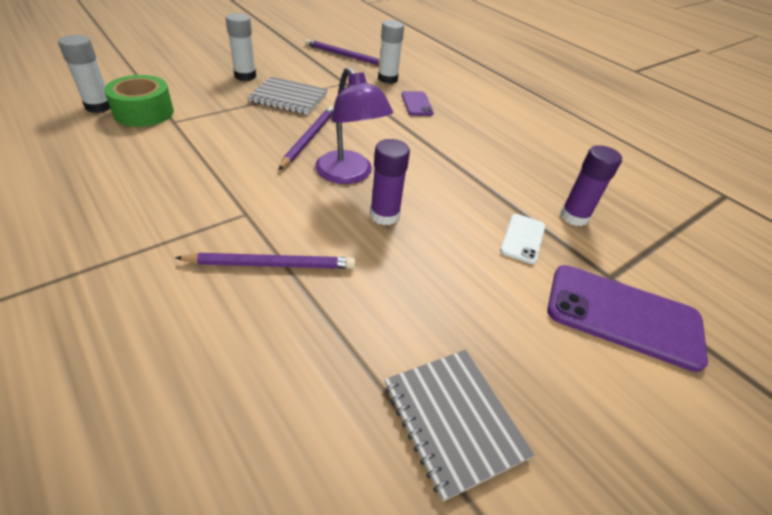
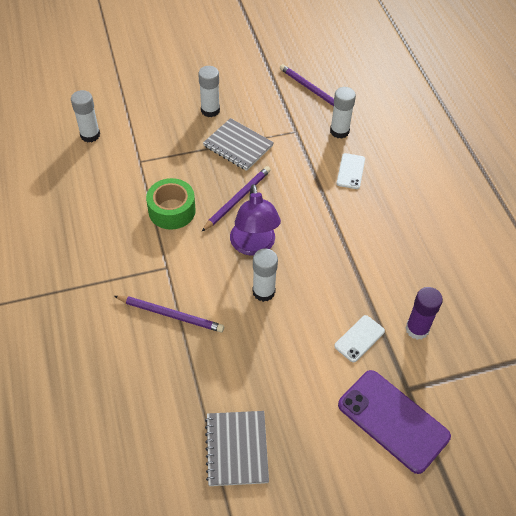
camera: 25 degrees right, 10 degrees up
green tape [104,75,174,127] -> green tape moved to [146,178,196,230]
purple glue stick [370,139,410,225] -> white glue stick [253,249,278,302]
purple phone [402,91,434,116] -> white phone [337,153,365,189]

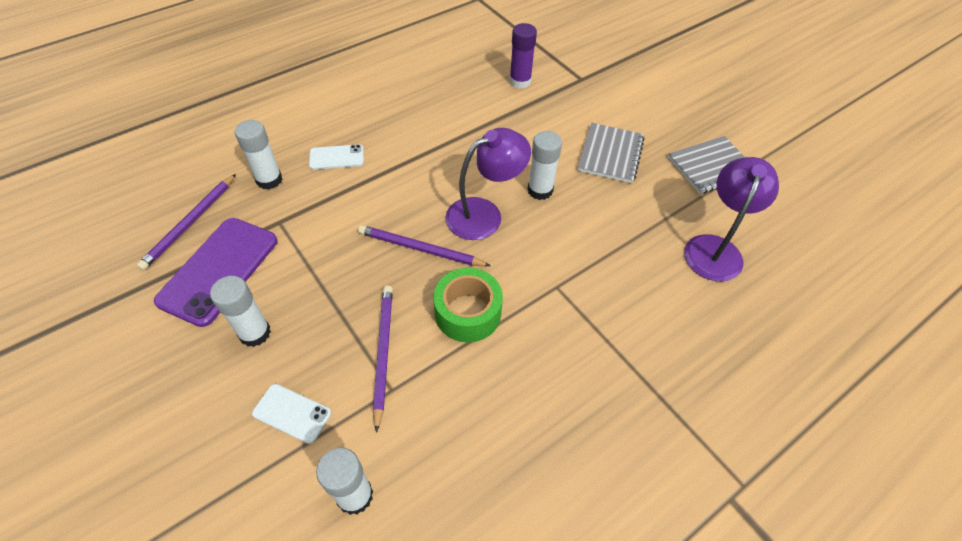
camera: 110 degrees left, 0 degrees up
purple pencil [114,296,224,332] -> purple pencil moved to [373,286,393,433]
grey notebook [203,118,274,171] -> grey notebook moved to [578,123,645,183]
white phone [334,315,385,362] -> white phone moved to [252,384,331,444]
purple phone [338,370,451,474] -> purple phone moved to [154,218,277,327]
none -> purple lamp [684,157,779,281]

